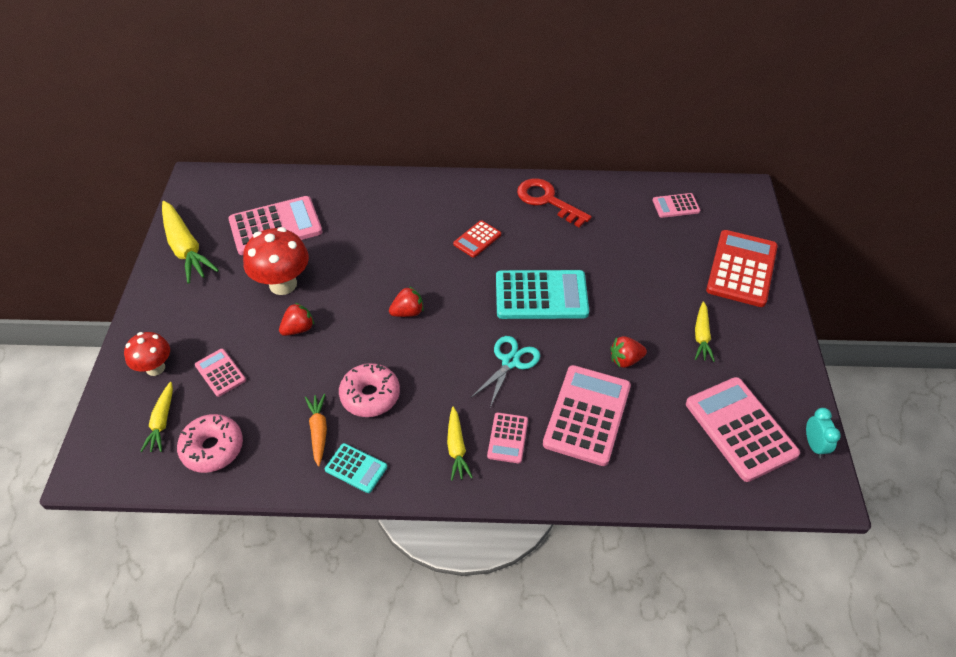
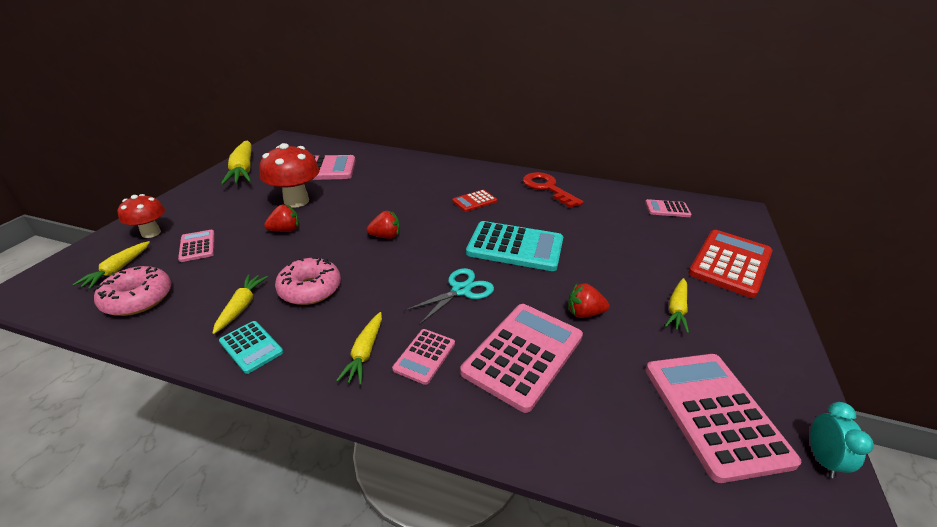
camera: 15 degrees right, 15 degrees down
orange carrot [305,394,327,466] -> yellow carrot [213,275,268,334]

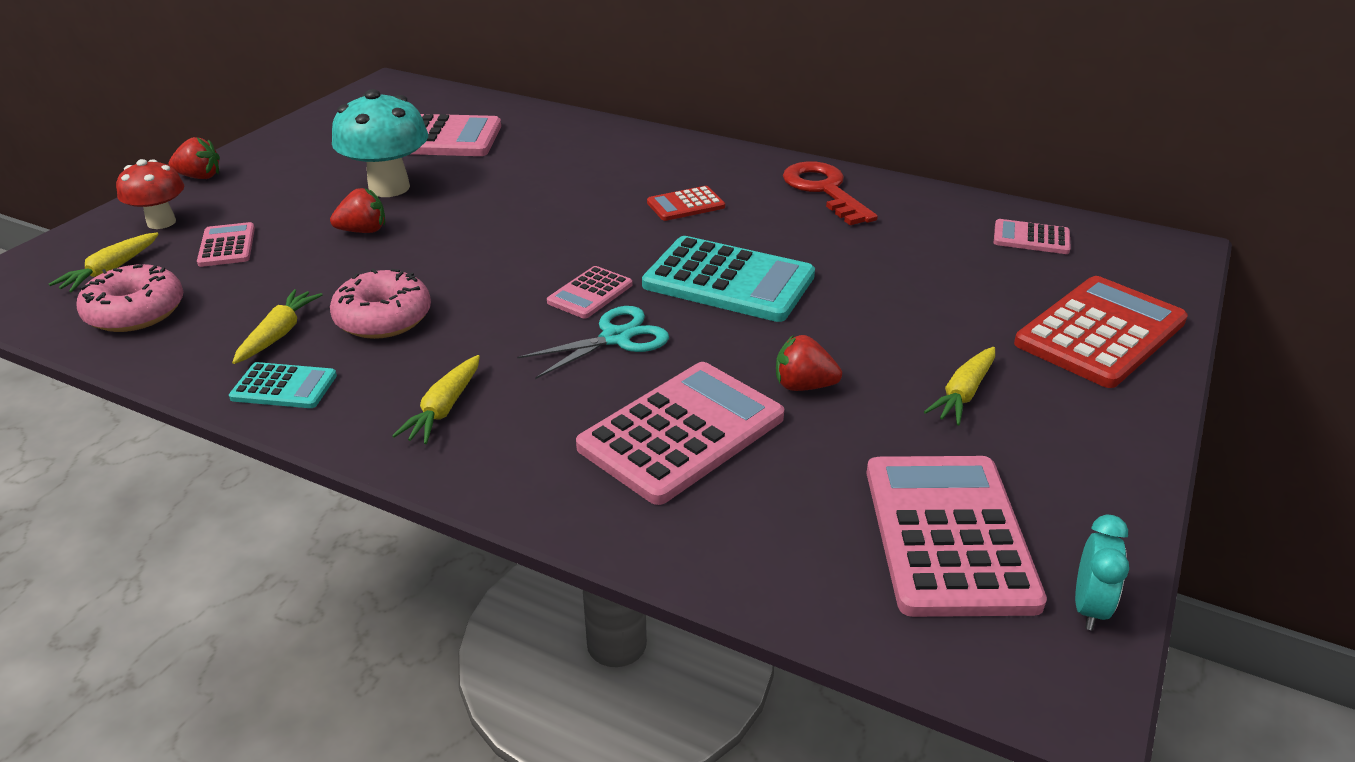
camera: 10 degrees right, 0 degrees up
turquoise calculator [219,321,283,374] -> turquoise calculator turned 45 degrees counterclockwise [229,362,337,408]
yellow carrot [221,141,252,185] -> none
red mushroom [260,143,320,208] -> turquoise mushroom [332,89,428,197]
red strawberry [367,211,400,239] -> red strawberry moved to [168,137,220,179]
pink calculator [392,329,455,385] -> pink calculator moved to [547,266,633,319]

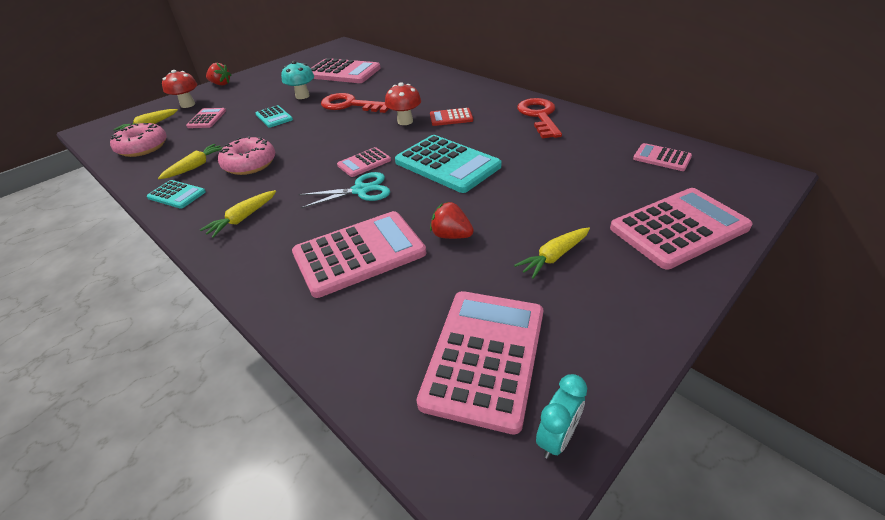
camera: 20 degrees right, 5 degrees up
red strawberry [330,188,385,233] -> turquoise calculator [256,105,293,128]
turquoise mushroom [332,89,428,197] -> turquoise mushroom [281,61,314,99], size x0.63
red calculator [1014,276,1188,388] -> pink calculator [610,188,753,269]
none -> red key [321,93,389,113]
none -> red mushroom [385,82,421,125]

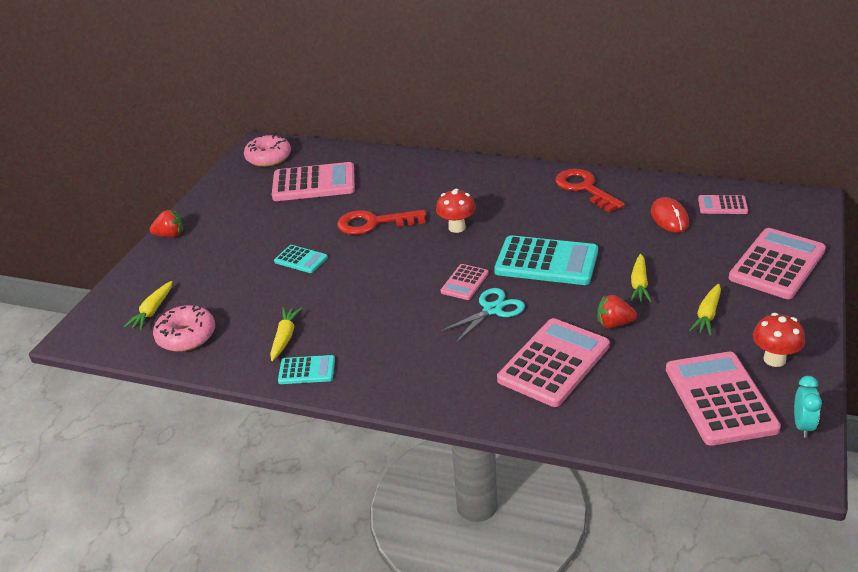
camera: 25 degrees left, 5 degrees down
red mushroom [162,70,197,108] -> red mushroom moved to [753,313,805,367]
pink calculator [186,108,226,128] -> none
yellow carrot [200,190,276,238] -> yellow carrot moved to [630,254,652,302]
pink donut [218,136,275,175] -> pink donut moved to [244,134,291,167]
turquoise mushroom [281,61,314,99] -> none
red calculator [430,108,473,126] -> none
none -> red mouse [651,197,689,233]

